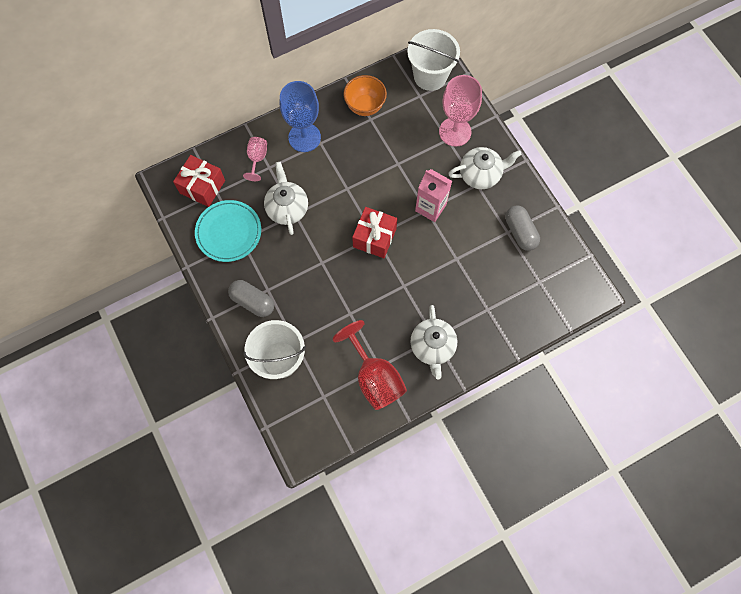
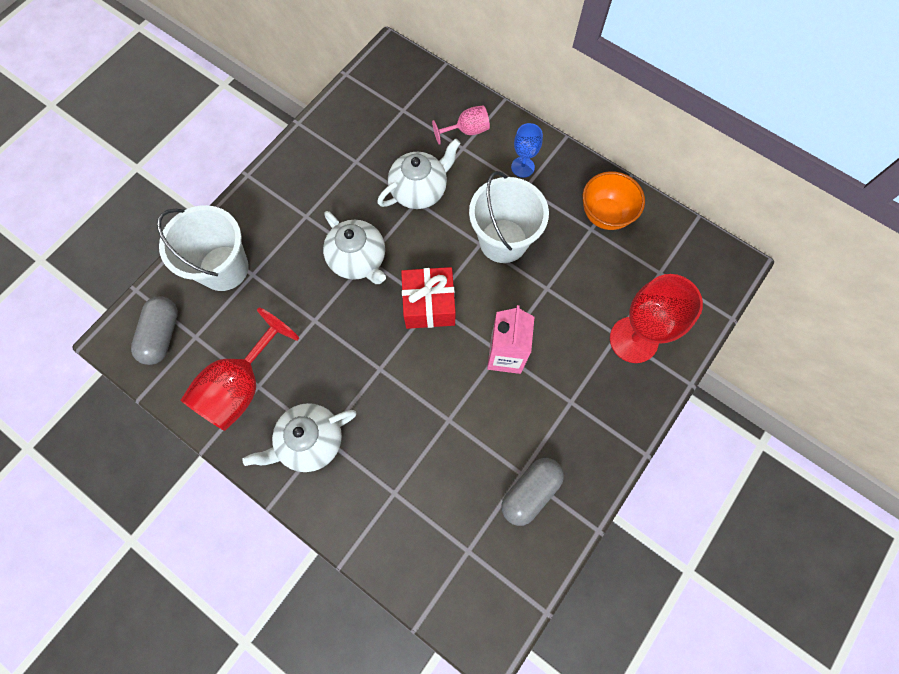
camera: 65 degrees right, 0 degrees up
red gift [173,155,225,207] -> none
turquoise plate [195,200,261,262] -> none
grey capsule [228,280,274,317] -> grey capsule moved to [131,296,178,365]
blue goblet [280,81,321,152] -> blue goblet [511,123,543,178], size x0.54
white bucket [407,29,460,91] -> white bucket moved to [469,171,549,263]
pink goblet [439,75,482,147] -> red goblet [610,274,703,363]
white teapot [448,147,522,189] -> white teapot moved to [323,211,386,284]

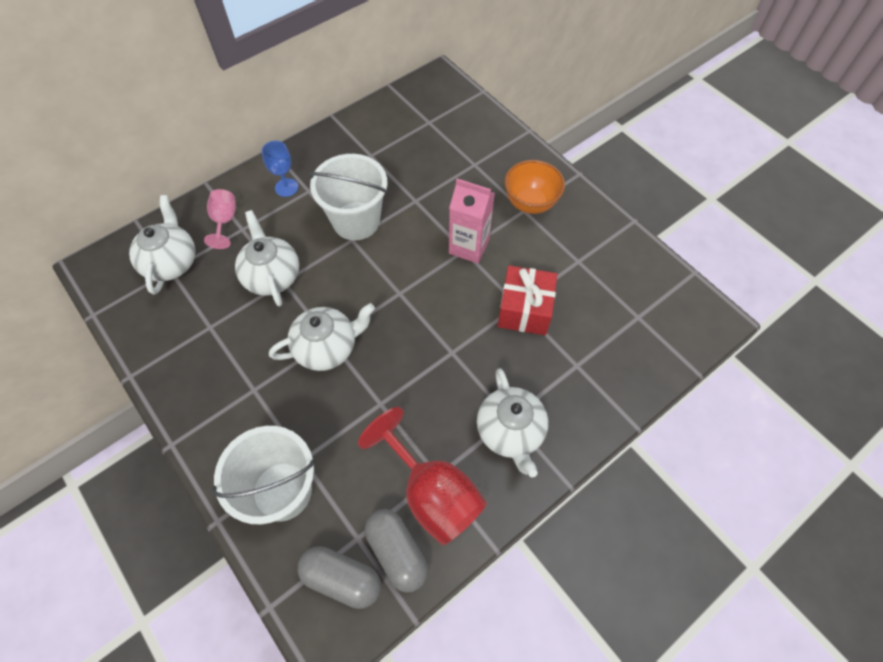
camera: 75 degrees left, 10 degrees down
red gift [401,267,456,329] -> red gift moved to [498,265,558,335]
grey capsule [501,458,564,526] -> grey capsule moved to [365,509,428,592]
orange bowl [583,171,645,230] -> orange bowl moved to [504,160,565,214]
red goblet [610,274,703,363] -> none
none -> white teapot [129,195,195,295]

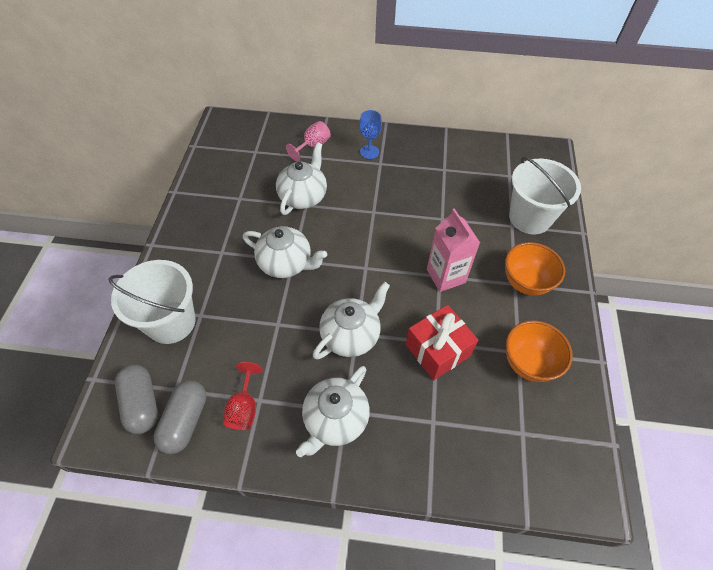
camera: 45 degrees right, 5 degrees down
white teapot [129,195,195,295] -> white teapot moved to [313,282,390,360]
white bucket [309,154,387,240] -> white bucket moved to [509,156,581,234]
red goblet [358,407,487,545] -> red goblet [223,362,263,430], size x0.54
none -> orange bowl [506,320,573,382]

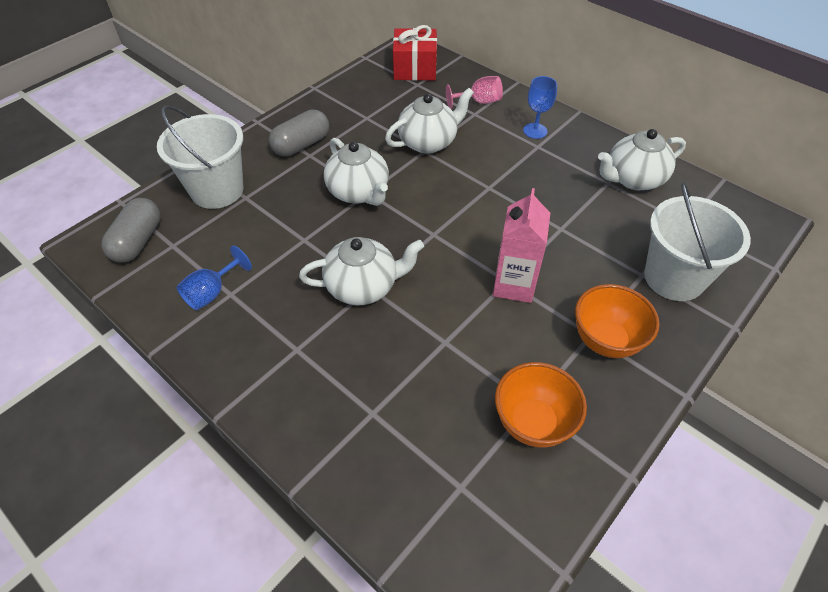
camera: 35 degrees right, 5 degrees down
grey capsule [154,380,206,454] -> grey capsule moved to [269,110,329,156]
red goblet [223,362,263,430] -> blue goblet [176,246,252,310]
white teapot [296,366,370,457] -> white teapot moved to [598,129,686,190]
red gift [406,305,478,380] -> red gift moved to [393,25,437,81]

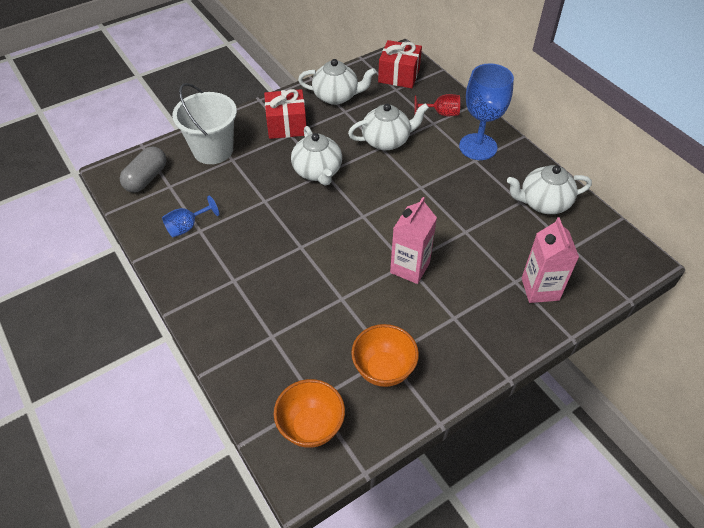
camera: 15 degrees right, 0 degrees up
grey capsule [269,110,329,156] -> red gift [264,89,306,139]
white teapot [299,237,424,305] -> white teapot moved to [298,59,376,105]
pink goblet [446,76,503,109] -> red goblet [414,94,460,116]
blue goblet [523,76,557,139] -> blue goblet [459,63,514,160], size x1.86
orange bowl [575,284,660,358] -> orange bowl moved to [274,379,345,448]
white bucket [644,182,751,301] -> pink carton [522,217,579,303]

